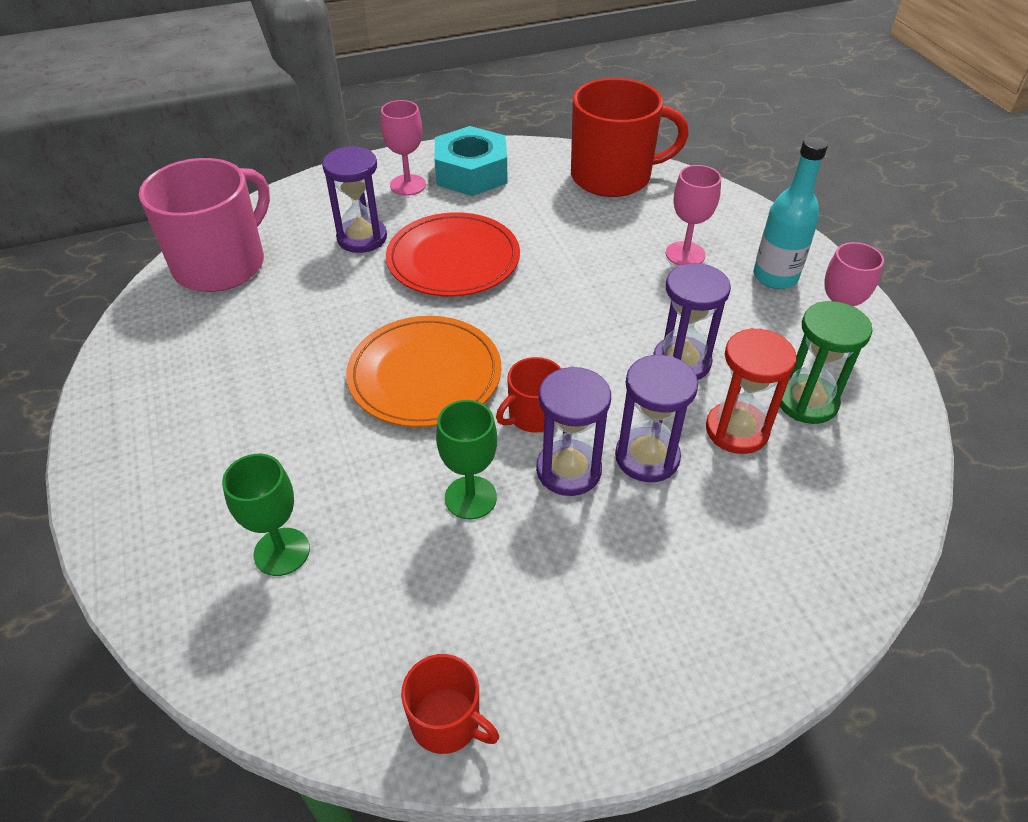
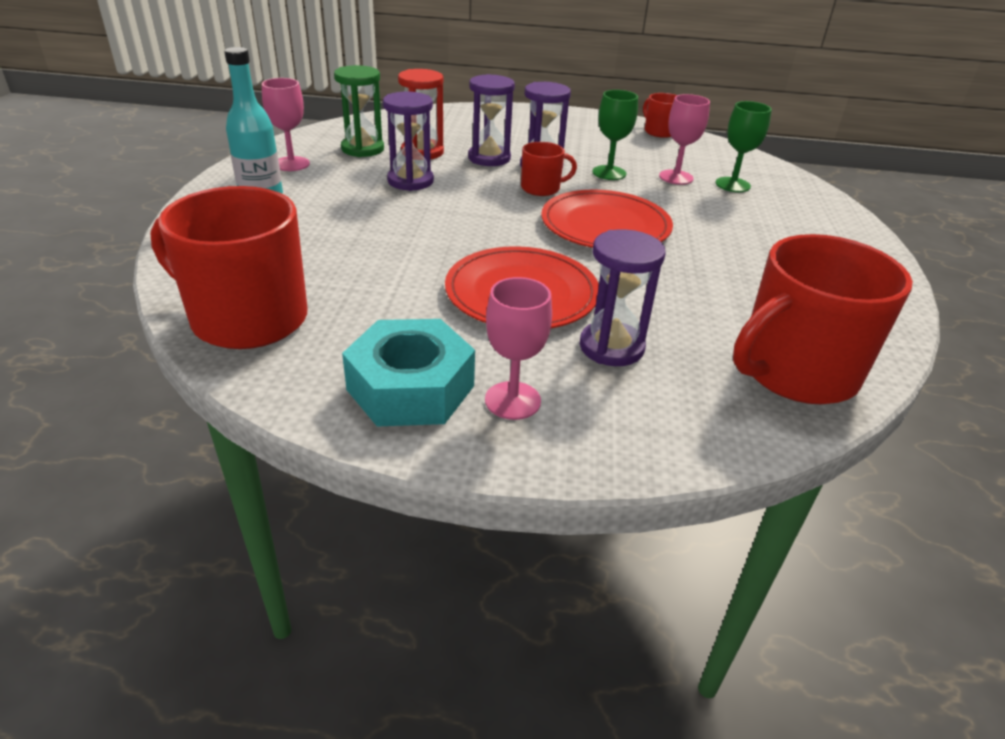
camera: 155 degrees left, 10 degrees down
pink mug [139,158,270,292] -> red mug [733,234,913,404]
orange plate [346,316,501,427] -> red plate [541,190,673,248]
pink goblet [666,165,721,265] -> pink goblet moved to [659,94,710,185]

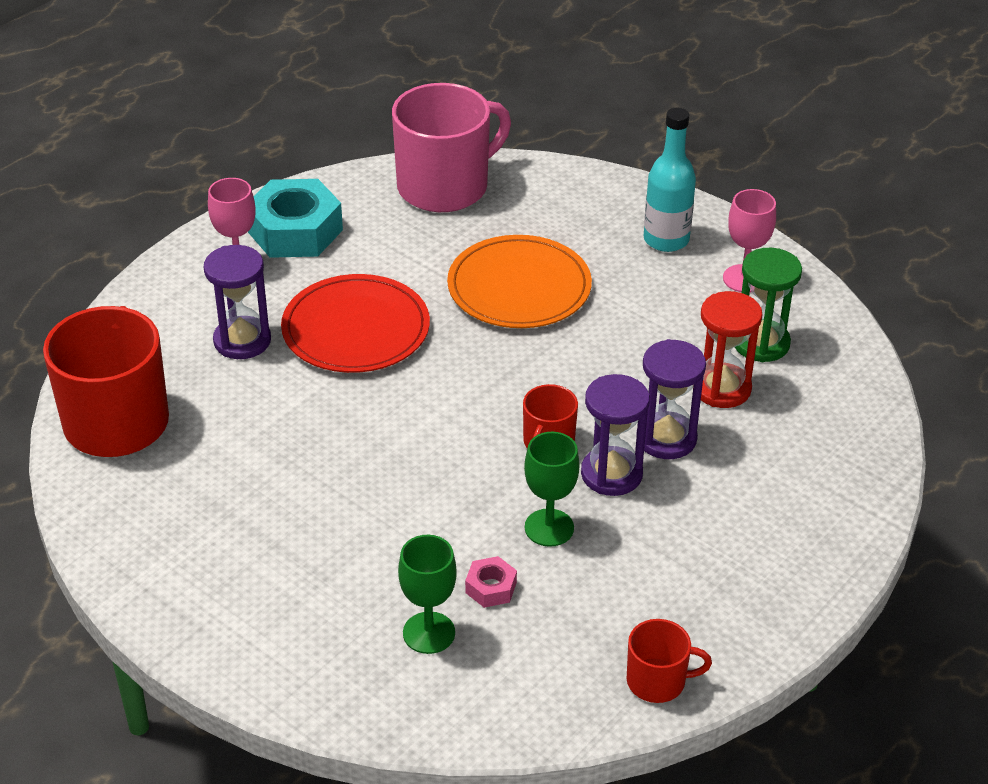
camera: 125 degrees right, 5 degrees up
red mug [150,186,308,349] -> pink mug [392,83,511,212]
purple hourglass [383,92,434,191] -> none
red plate [541,190,673,248] -> none
pink goblet [659,94,710,185] -> pink nut [465,556,517,608]
none -> orange plate [447,235,592,328]

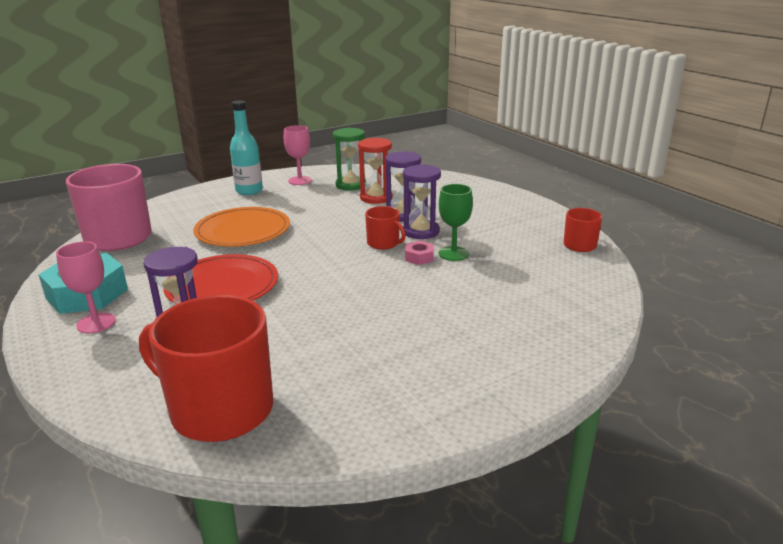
camera: 70 degrees left, 15 degrees down
green goblet [398,535,457,654] -> none
pink nut [465,556,517,608] -> pink nut moved to [405,241,434,265]

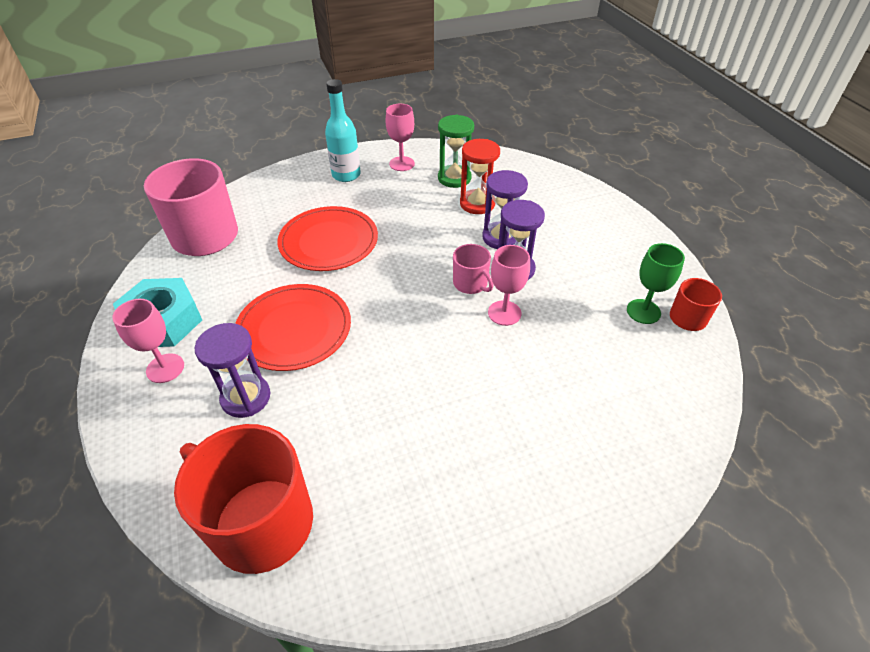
camera: 10 degrees right, 20 degrees up
orange plate [193,207,290,247] -> red plate [277,206,378,271]
red mug [365,206,406,250] -> pink mug [453,244,494,294]
pink nut [405,241,434,265] -> pink goblet [488,245,530,326]
green goblet [439,184,473,261] -> green goblet moved to [627,243,685,324]

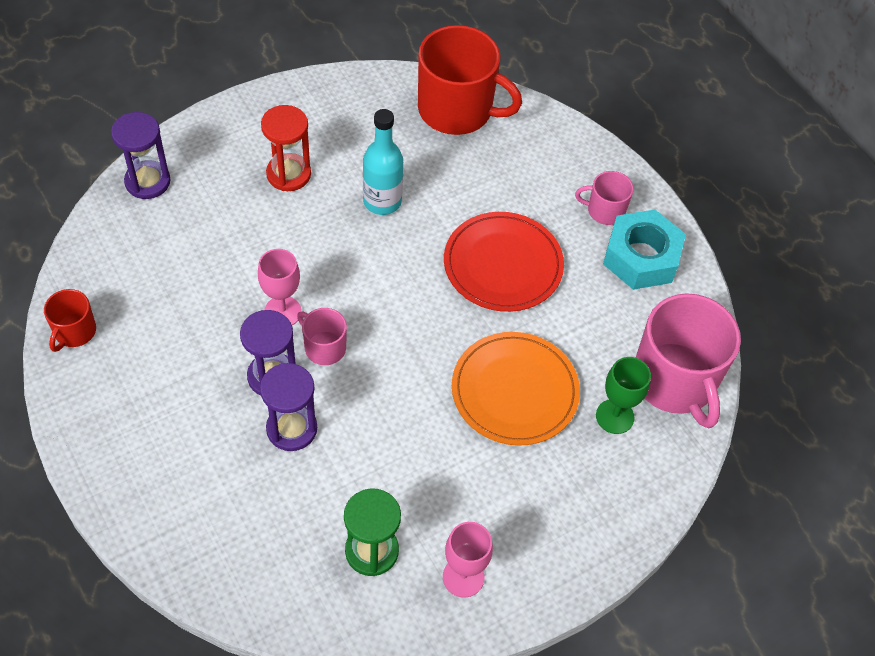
camera: 165 degrees right, 10 degrees up
pink goblet [112,299,184,383] -> pink mug [575,171,634,225]
purple hourglass [195,323,270,418] -> purple hourglass moved to [111,112,171,199]
red plate [277,206,378,271] -> orange plate [452,332,580,446]
turquoise bottle [325,79,361,182] -> turquoise bottle moved to [363,109,403,215]
red hourglass [460,139,500,214] -> red hourglass moved to [261,105,311,191]
green goblet [627,243,685,324] -> green goblet moved to [596,357,651,434]

